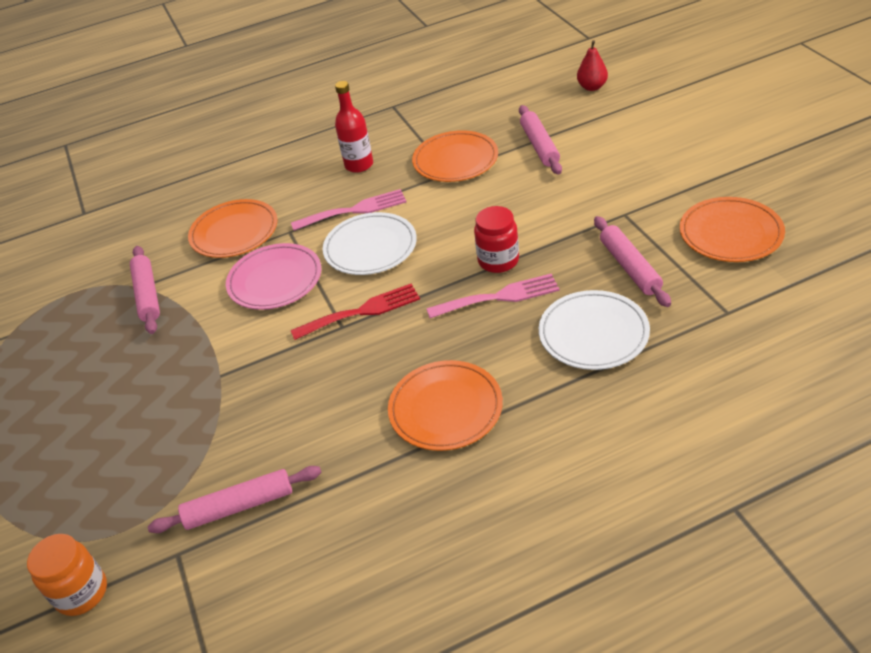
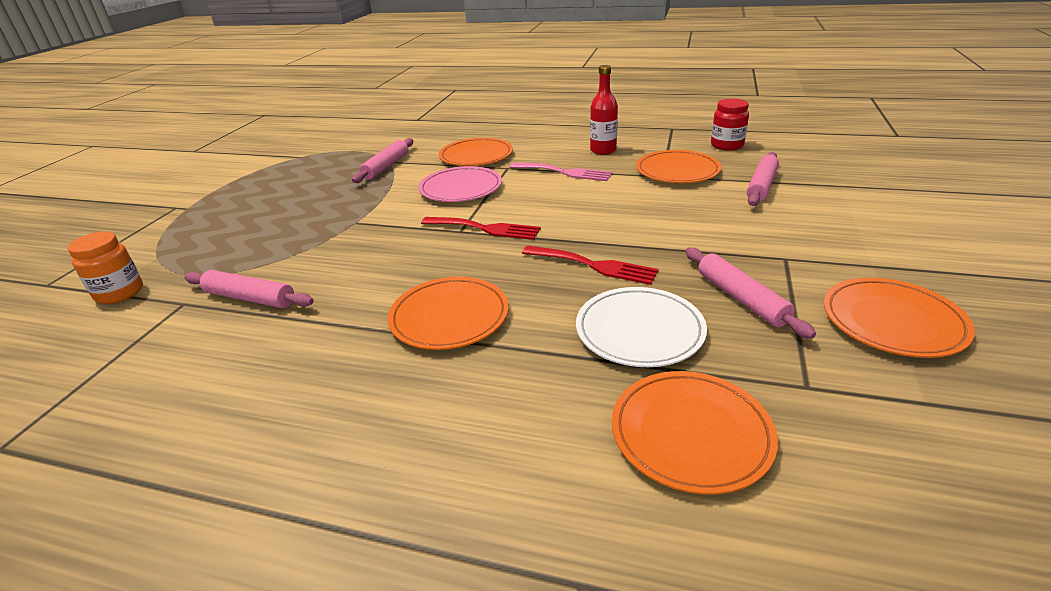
camera: 35 degrees right, 10 degrees down
white plate [323,212,417,275] -> none
pink fork [426,274,559,318] -> red fork [522,246,659,285]
red jar [474,206,519,273] -> red jar moved to [711,99,749,151]
red pear [577,40,608,91] -> none
pink rolling pin [594,216,671,307] -> pink rolling pin turned 45 degrees counterclockwise [685,247,816,339]
none -> orange plate [612,371,778,494]

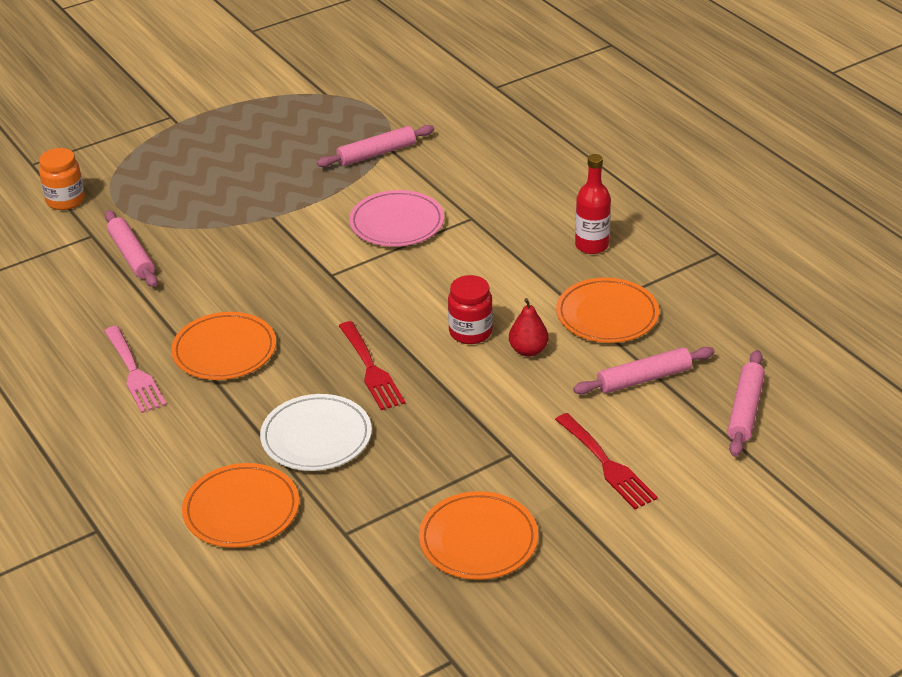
camera: 40 degrees right, 5 degrees up
red fork [421,217,541,240] -> red fork moved to [555,413,658,509]
orange plate [439,138,513,166] -> none
pink fork [510,162,612,181] -> pink fork moved to [104,326,166,413]
pink rolling pin [685,247,816,339] -> pink rolling pin moved to [727,350,765,457]
red jar [711,99,749,151] -> red jar moved to [448,275,493,344]
none -> red pear [509,298,549,357]

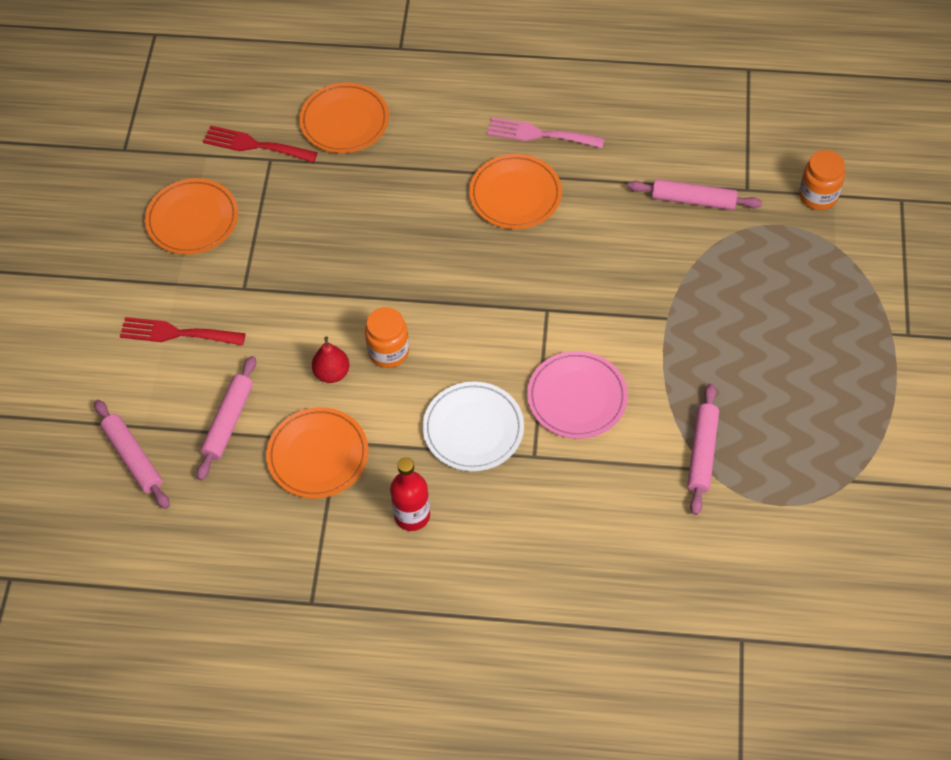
camera: 130 degrees right, 20 degrees up
white plate [260,394,372,471] -> white plate moved to [423,382,524,471]
red fork [339,321,405,410] -> red fork moved to [203,126,318,163]
red jar [448,275,493,344] -> orange jar [365,307,409,368]

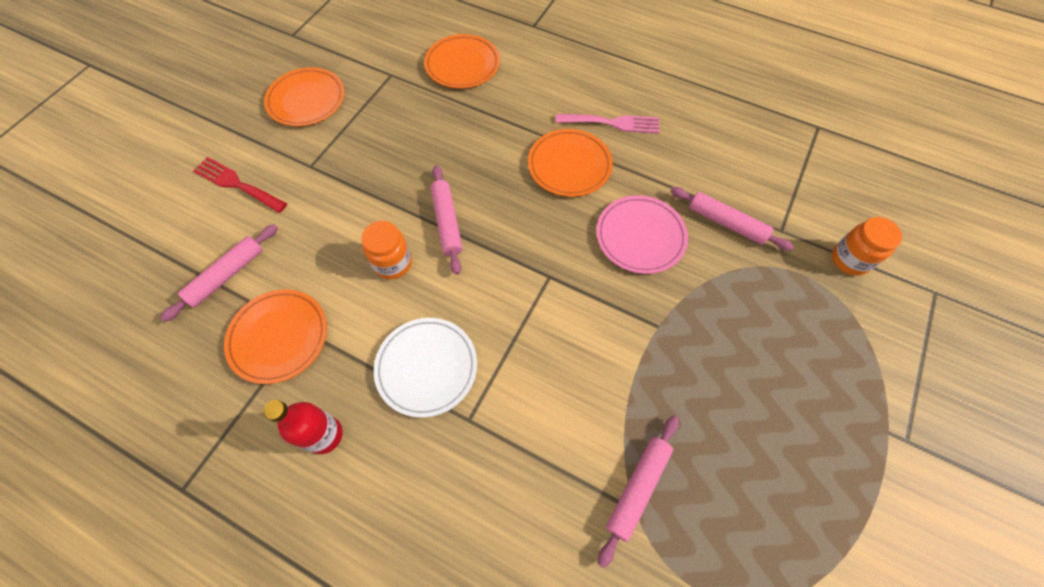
camera: 20 degrees right, 5 degrees up
pink rolling pin [94,400,170,509] -> pink rolling pin moved to [431,165,463,275]
red fork [203,126,318,163] -> none
red pear [312,336,350,383] -> none
pink fork [487,117,604,148] -> pink fork turned 150 degrees clockwise [556,114,660,133]
pink plate [527,351,628,439] -> pink plate moved to [596,196,688,274]

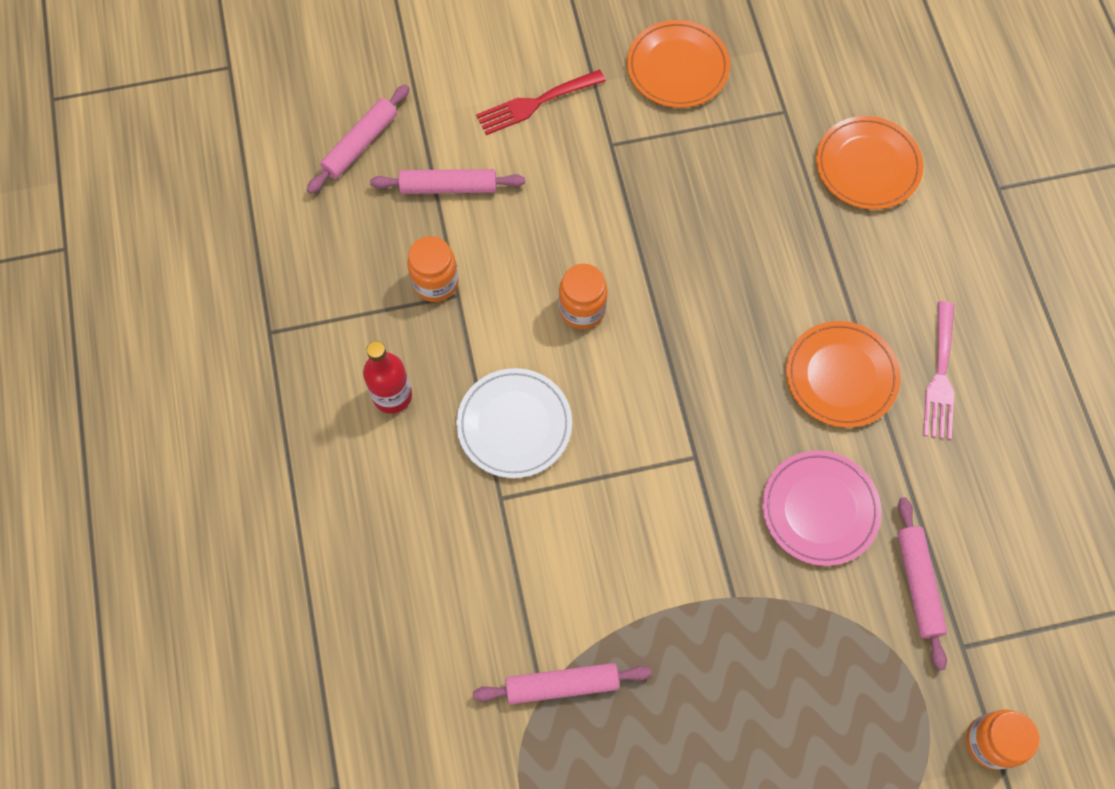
camera: 50 degrees right, 5 degrees up
red fork [193,157,287,213] -> red fork turned 105 degrees counterclockwise [476,70,606,135]
orange plate [224,289,327,384] -> orange jar [407,236,459,302]
pink rolling pin [431,165,463,275] -> pink rolling pin moved to [307,84,410,194]
pink fork [556,114,660,133] -> pink fork turned 45 degrees clockwise [923,301,954,440]

